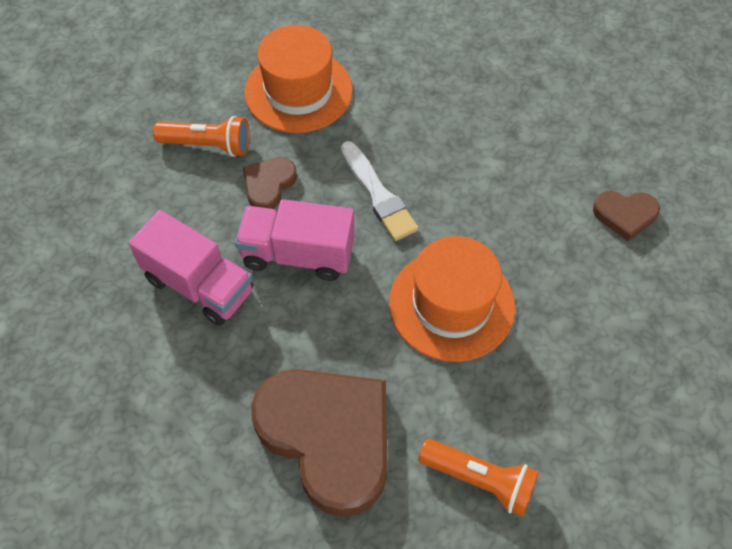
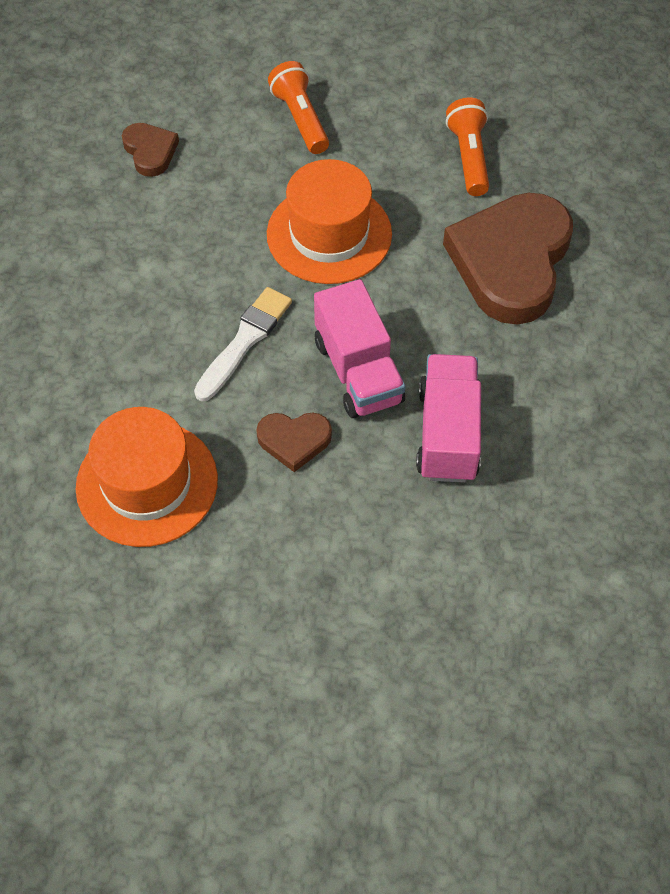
camera: 120 degrees left, 0 degrees up
orange flashlight [153,116,250,157] -> orange flashlight moved to [268,61,329,154]

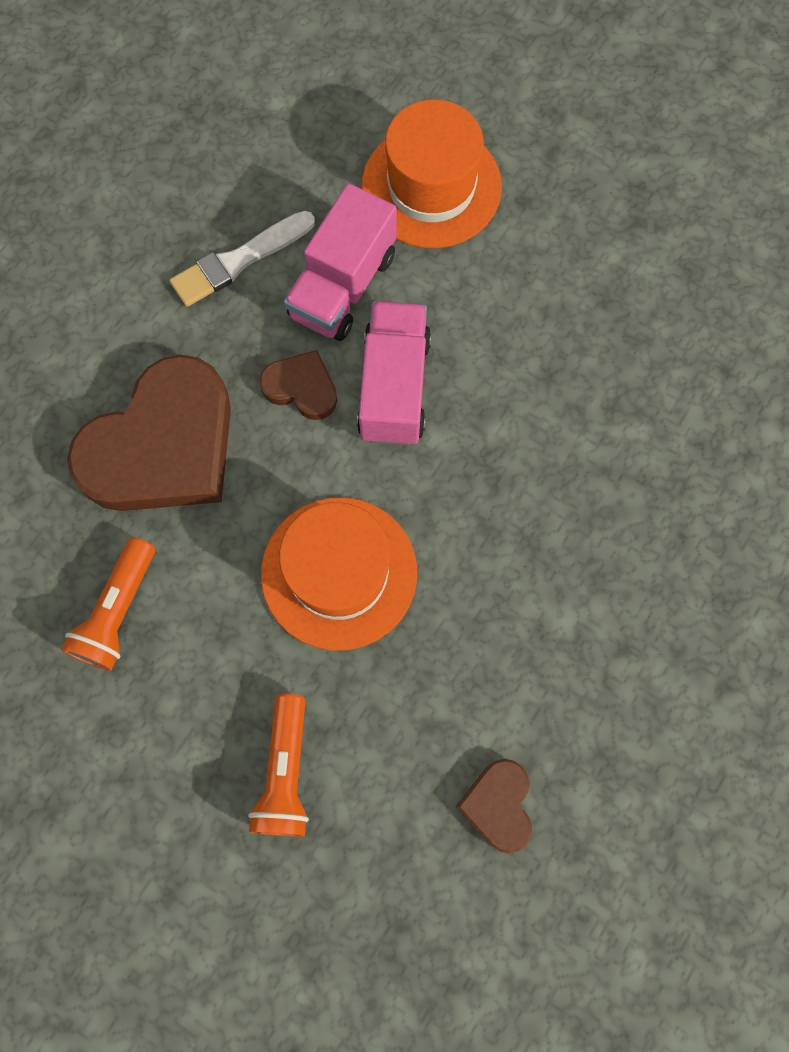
camera: 155 degrees left, 15 degrees up
orange hat [76,407,218,547] -> orange hat moved to [362,99,502,248]
white brush [194,287,292,401] -> white brush moved to [169,211,315,307]
brown heart [256,412,332,472] -> brown heart moved to [259,350,337,420]

